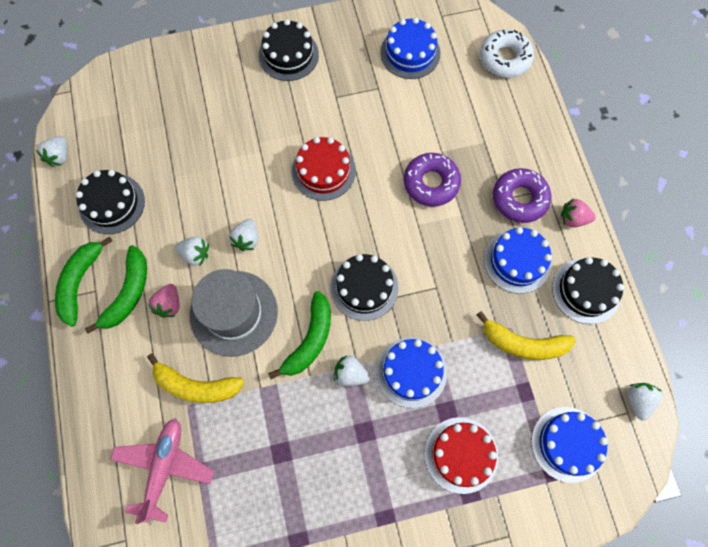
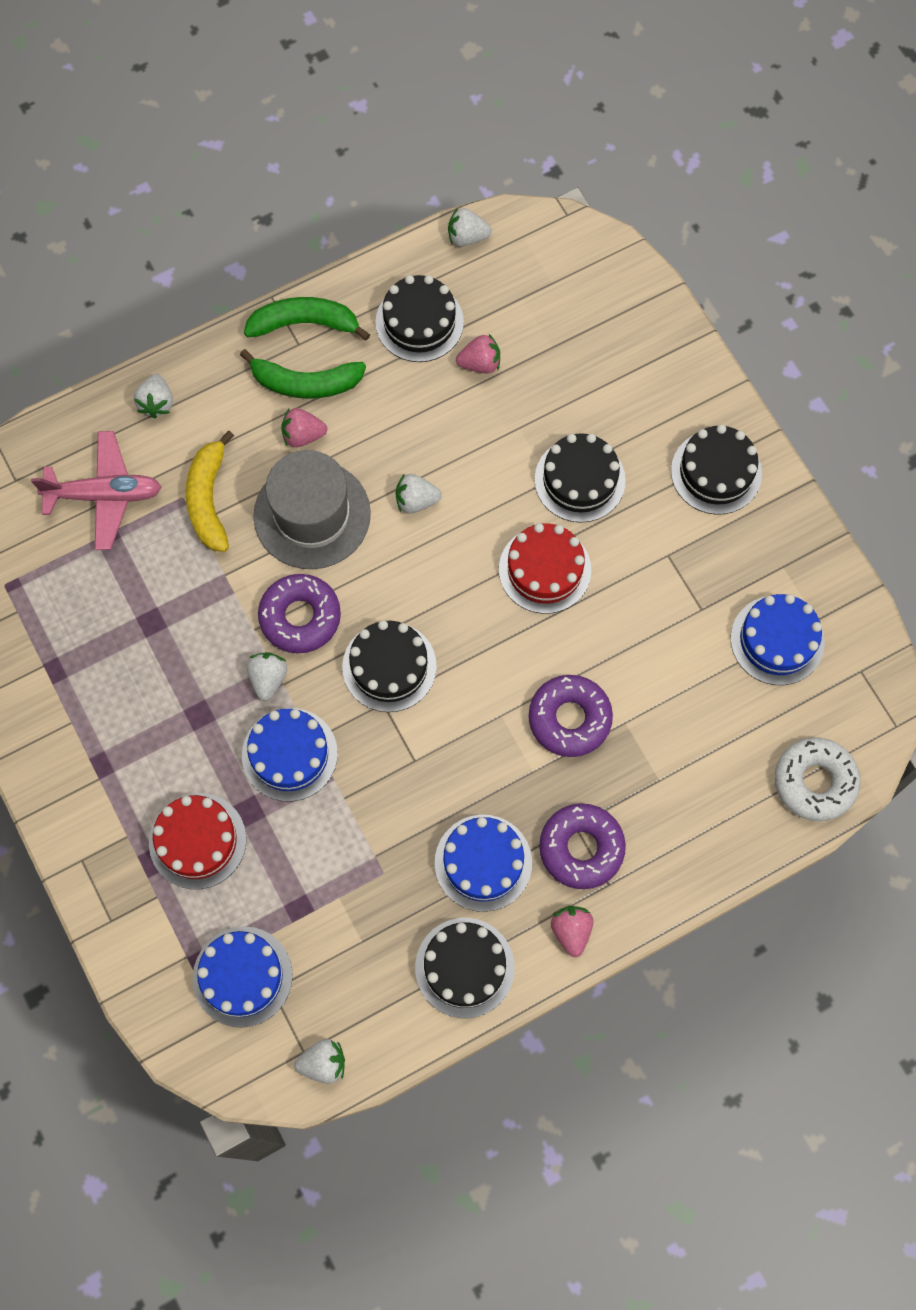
camera: 75 degrees right, 0 degrees up
white strawberry [175,237,209,266] -> white strawberry moved to [134,374,173,418]
green banana [268,291,331,379] -> purple donut [258,574,341,653]
yellow banana [477,311,575,360] -> none
none -> pink strawberry [456,334,500,373]
none -> black cake [534,433,626,523]

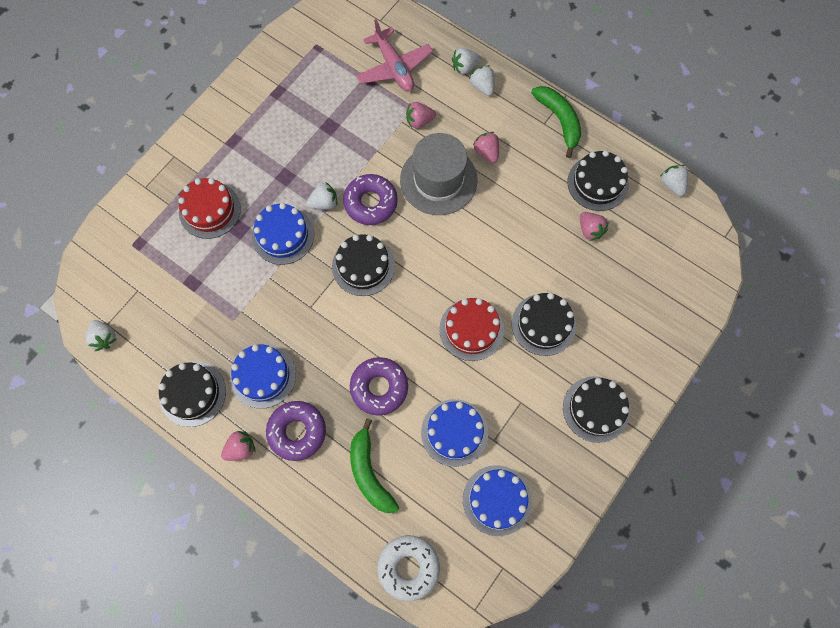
camera: 65 degrees right, 0 degrees up
yellow banana [186,431,234,552] -> pink strawberry [406,102,436,128]
blue cake [193,926,293,1028] -> blue cake moved to [421,399,488,467]
green banana [240,349,366,399] -> green banana moved to [350,418,399,513]
white strawberry [396,474,442,513] -> white strawberry moved to [469,65,495,96]

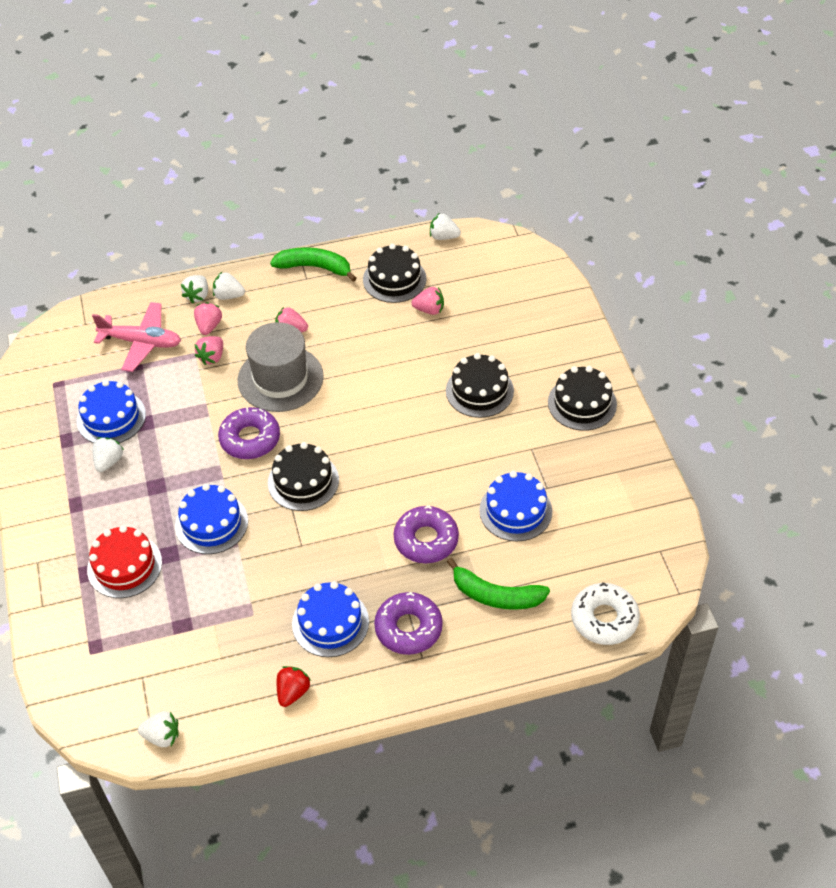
camera: 50 degrees left, 20 degrees down
black cake [159,361,226,427] -> red strawberry [277,666,311,707]
pink strawberry [221,431,255,461] -> pink strawberry moved to [194,302,222,335]
white strawberry [307,182,337,210] -> white strawberry moved to [93,437,124,472]
red cake [439,298,504,361] -> none
blue cake [463,465,532,536] -> blue cake moved to [77,380,146,443]

